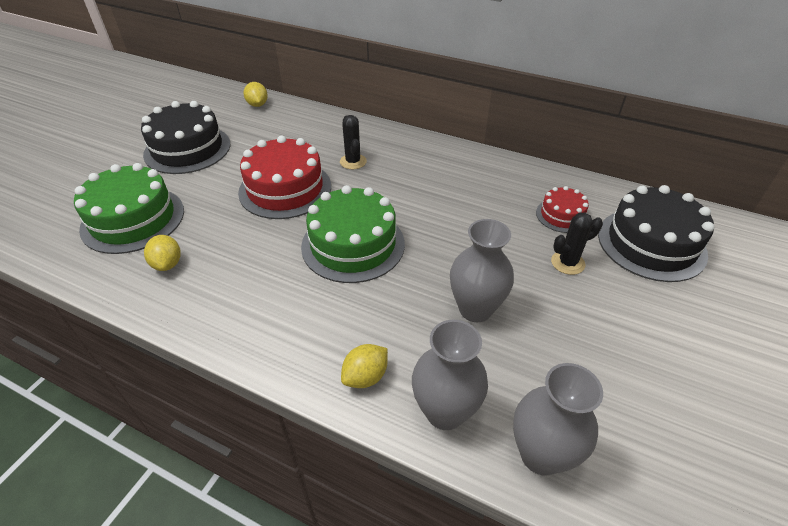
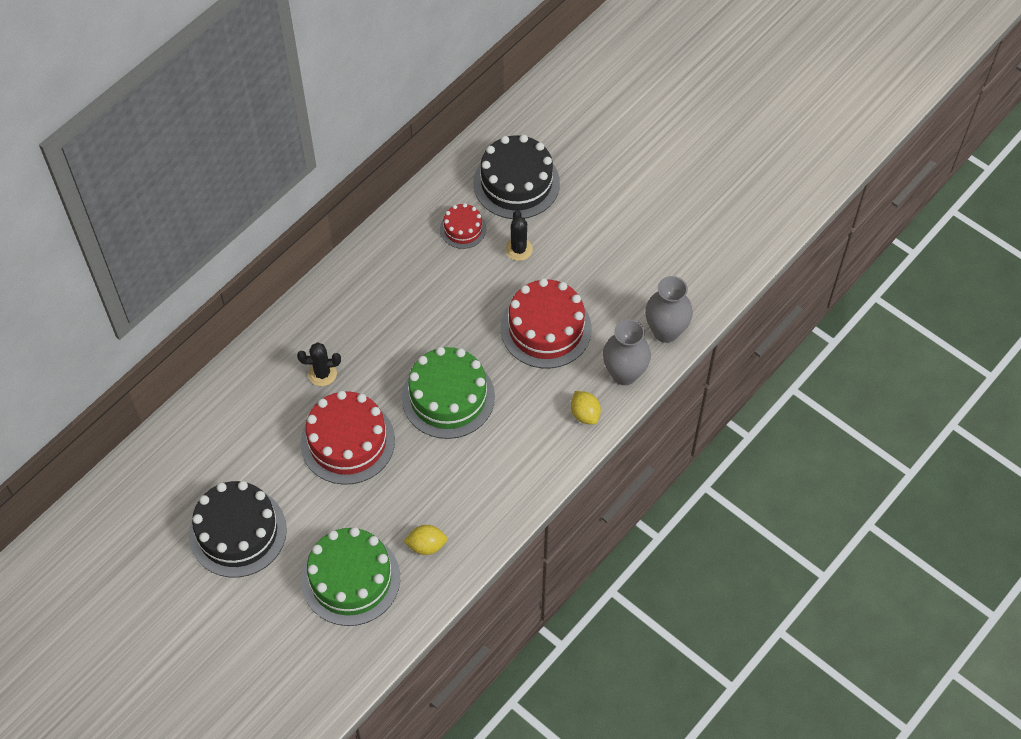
camera: 75 degrees left, 15 degrees up
yellow lemon [243,82,268,107] -> none
grey vase [450,219,514,322] -> red cake [501,278,592,368]

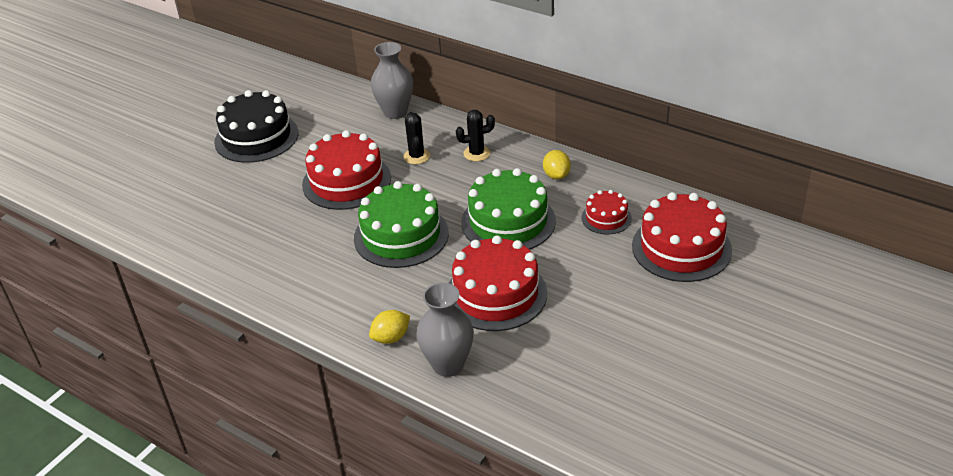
camera: 85 degrees right, 20 degrees down
green cake [302,527,400,626] -> green cake moved to [461,168,556,250]
yellow lemon [404,525,447,555] -> yellow lemon moved to [543,150,571,179]
black cake [473,134,560,219] -> red cake [632,192,732,282]
black cactus [505,210,533,261] -> black cactus moved to [456,110,495,161]
grey vase [645,276,693,343] -> grey vase moved to [371,42,413,119]

